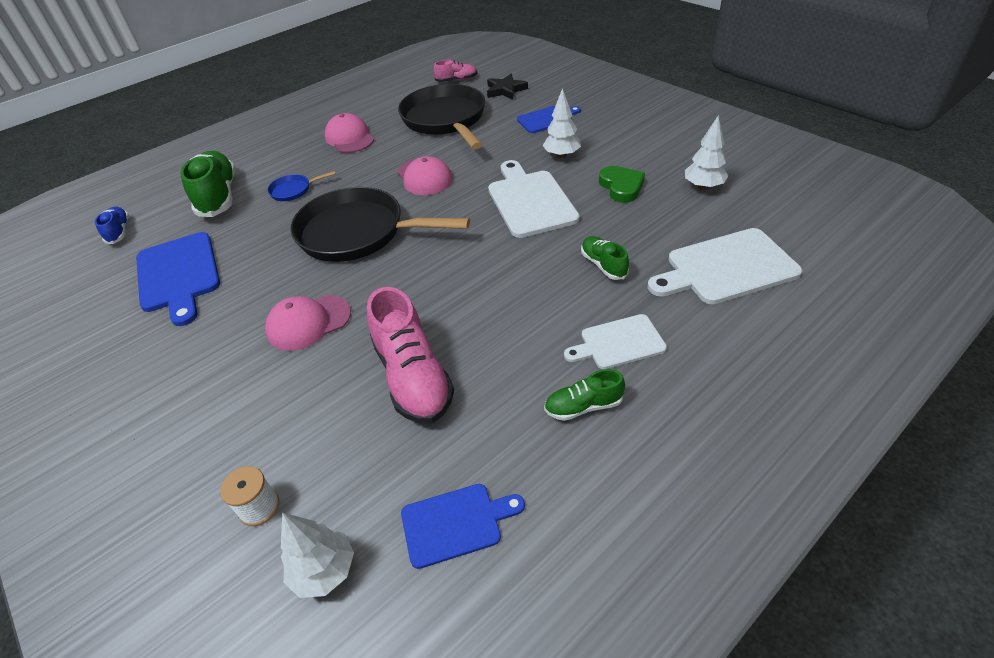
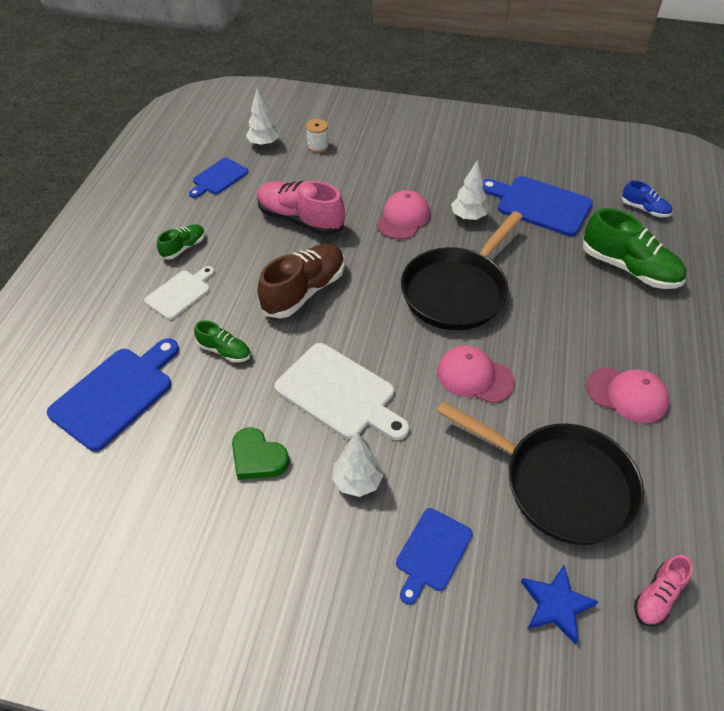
camera: 140 degrees right, 5 degrees up
blue pan [267,171,336,201] -> none
black pan [290,187,470,262] -> black pan turned 150 degrees clockwise [401,211,522,330]
black star [487,74,528,100] -> blue star [521,565,599,644]
white cutting board [647,228,802,304] -> blue cutting board [47,338,179,451]
white tree [685,115,728,190] -> white tree moved to [451,160,489,220]
none -> brown shoe [257,244,344,319]

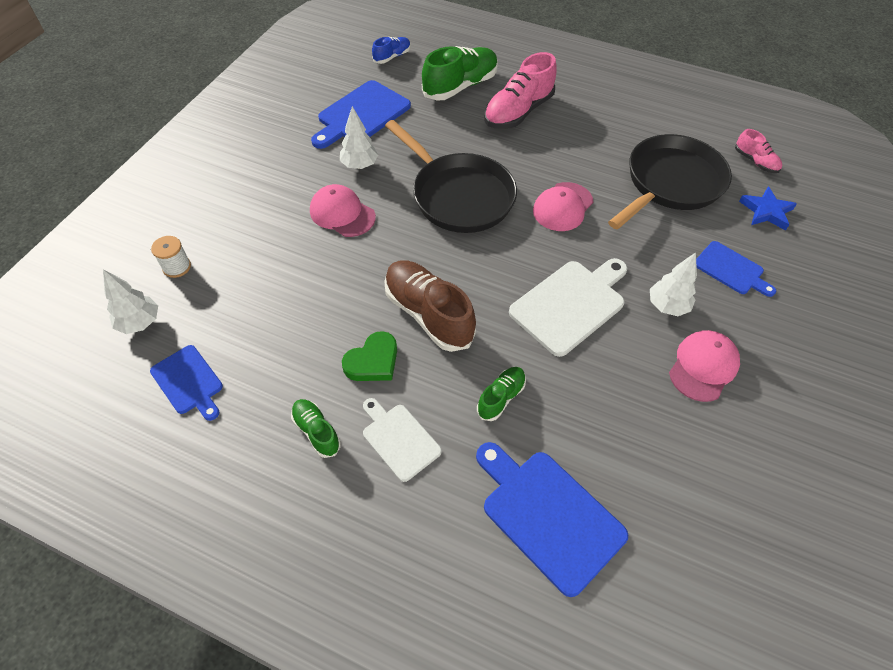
camera: 80 degrees left, 5 degrees up
green heart [232,427,289,480] -> green heart moved to [342,331,397,381]
pink shoe [257,181,345,235] -> pink shoe moved to [484,52,557,129]
pink cap [586,367,669,423] -> pink cap moved to [669,330,740,402]

